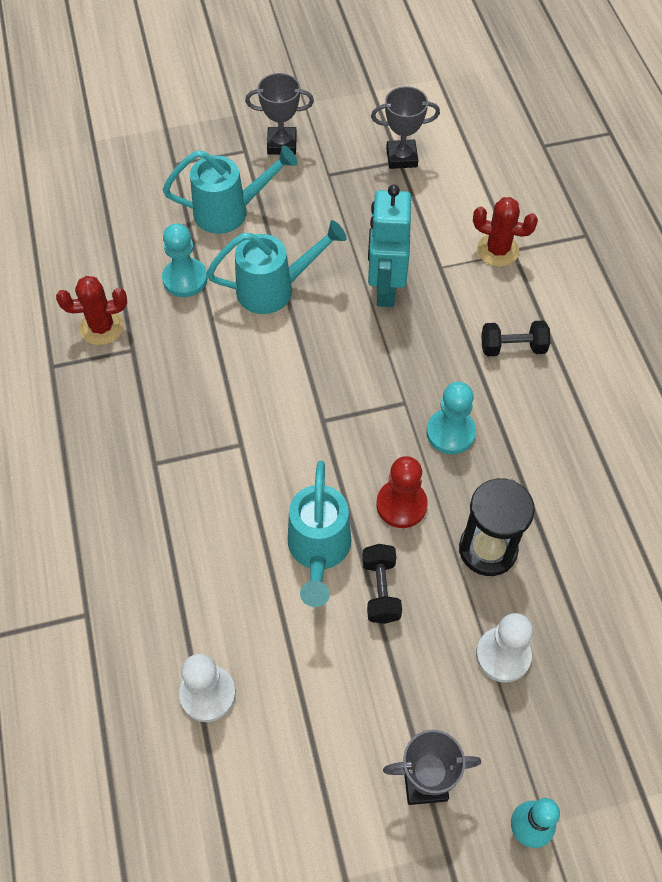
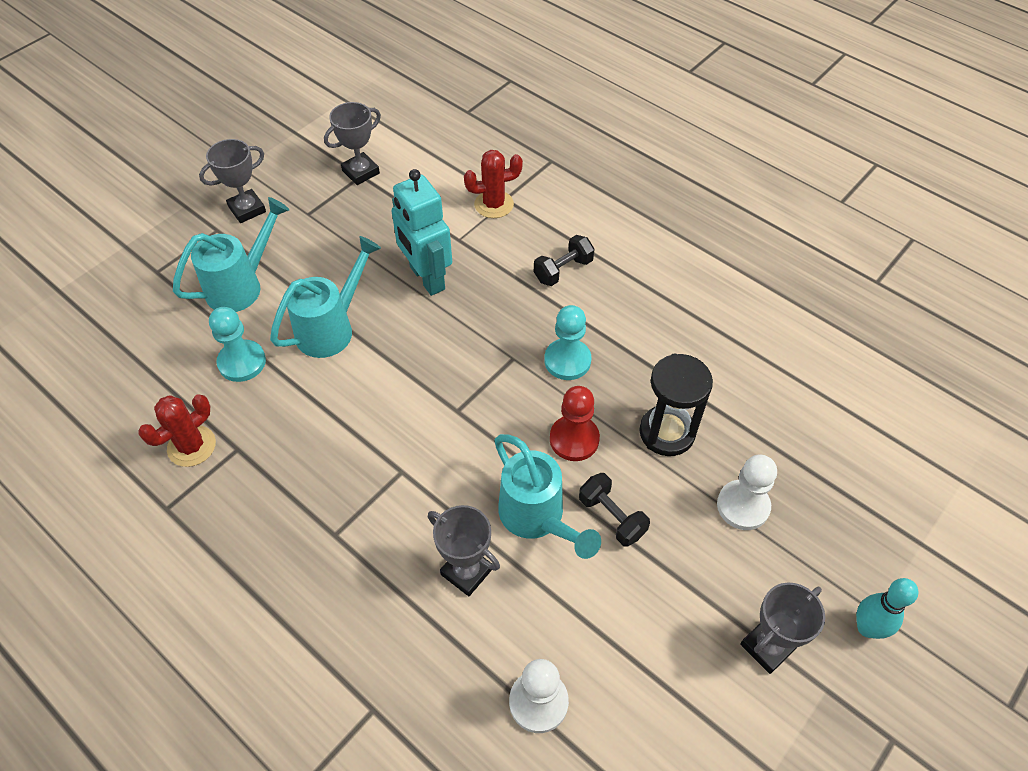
camera: 35 degrees left, 5 degrees down
none -> grey trophy [428,505,500,596]

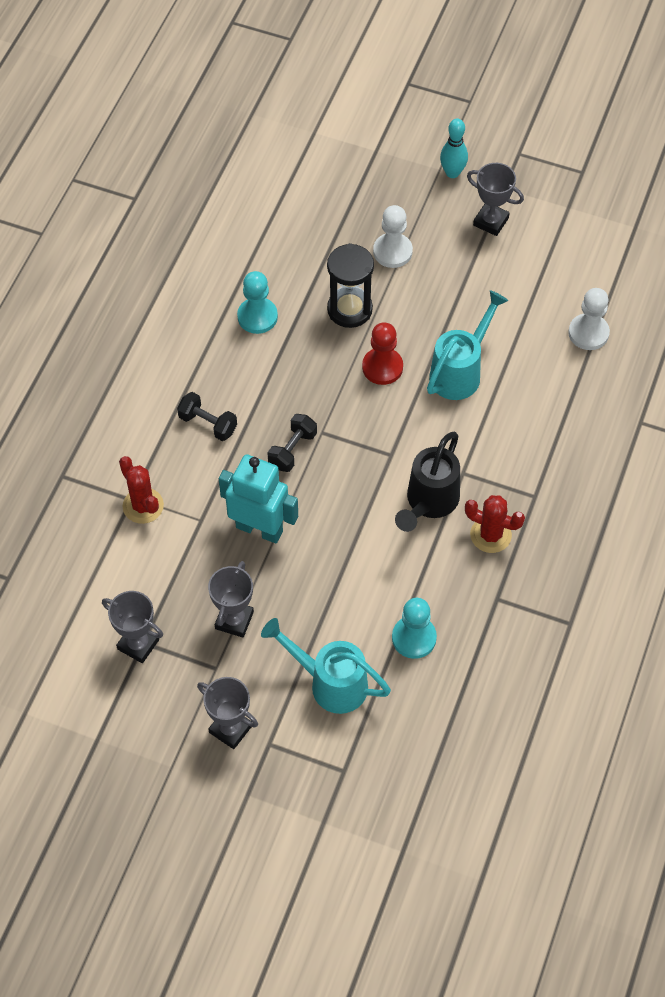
camera: 110 degrees left, 5 degrees up
red cactus [139,394,216,467] -> red cactus moved to [465,495,525,553]
turquoise watering can [270,236,381,358] -> none
turquoise robot [392,169,452,296] -> turquoise robot turned 105 degrees counterclockwise [219,454,298,543]
grey trophy [428,505,500,596] -> grey trophy moved to [208,561,254,638]
turquoise pawn [544,305,591,380] -> turquoise pawn moved to [237,271,278,334]
black dumbbell [579,473,650,547] -> black dumbbell moved to [267,414,317,472]
none -> black watering can [395,432,460,532]

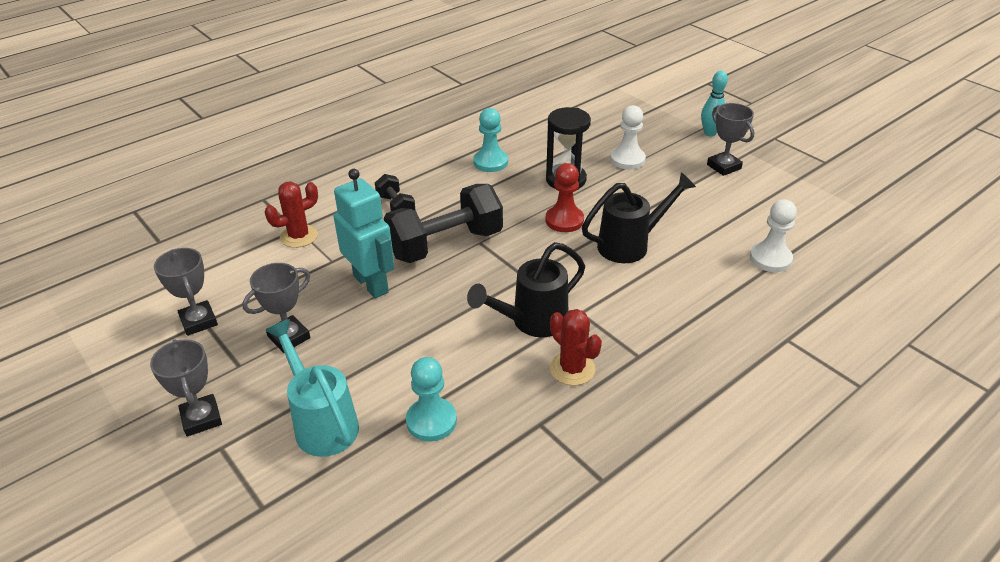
camera: 30 degrees right, 20 degrees down
red cactus [119,456,164,524] -> red cactus turned 60 degrees clockwise [265,182,318,248]
black dumbbell [267,414,317,472] -> black dumbbell [384,184,503,263], size x2.01
turquoise watering can [427,290,509,400] -> black watering can [582,172,696,263]

